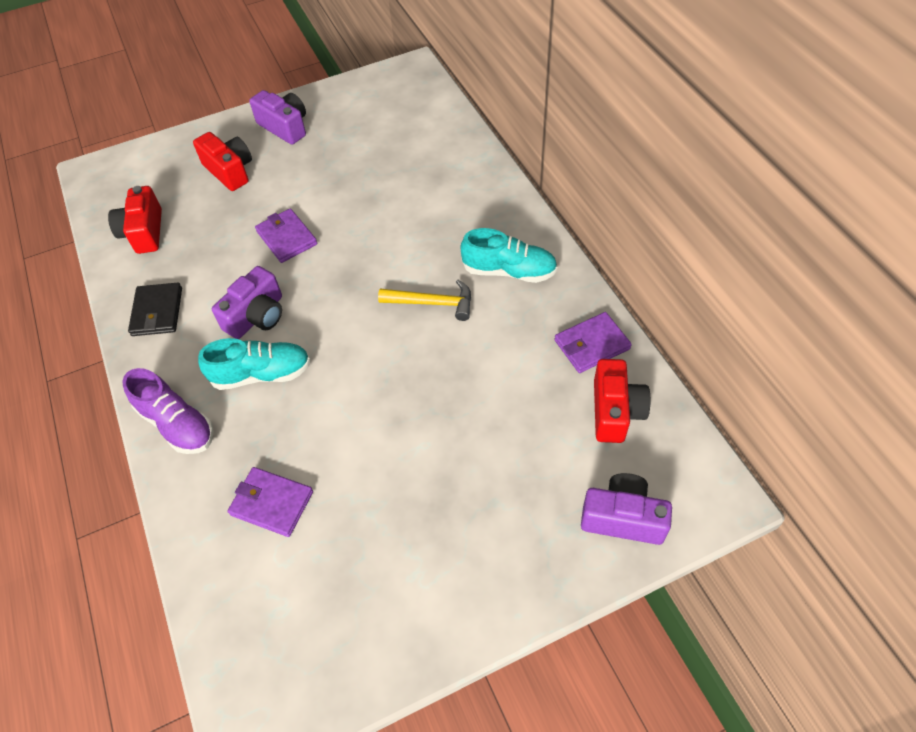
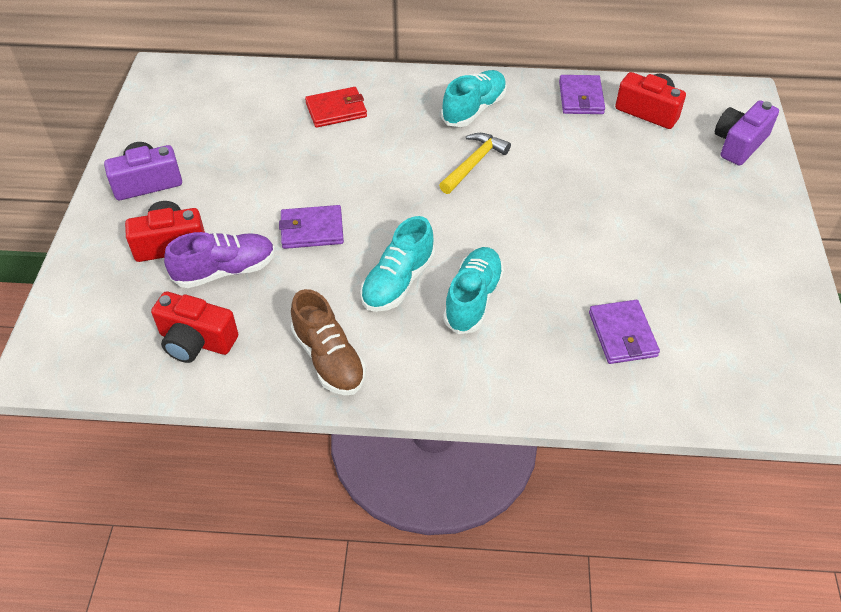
camera: 65 degrees left, 5 degrees down
purple shoe [122,368,214,454] -> purple shoe moved to [164,232,275,288]
black wallet [128,283,182,336] -> brown shoe [291,289,366,395]
purple camera [212,266,282,339] -> turquoise shoe [360,216,435,312]
purple wallet [228,467,313,537] -> purple wallet turned 60 degrees counterclockwise [589,300,660,364]
none -> red wallet [305,87,367,128]

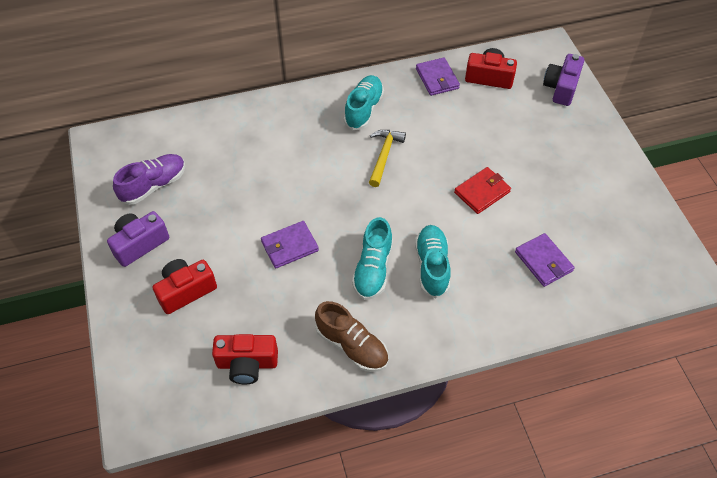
camera: 20 degrees left, 5 degrees up
purple shoe [164,232,275,288] -> purple shoe moved to [113,154,185,205]
red wallet [305,87,367,128] -> red wallet moved to [454,167,511,214]

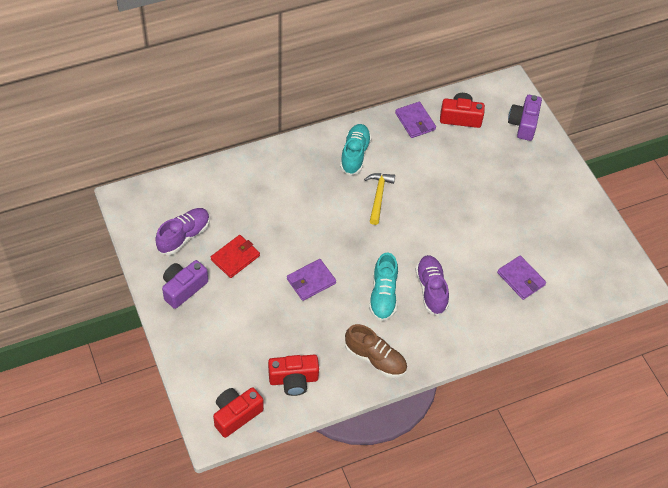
camera: 10 degrees left, 0 degrees up
red camera [152,259,217,314] -> red camera moved to [213,387,264,438]
turquoise shoe [415,225,450,298] -> purple shoe [415,255,449,316]
red wallet [454,167,511,214] -> red wallet moved to [211,235,260,278]

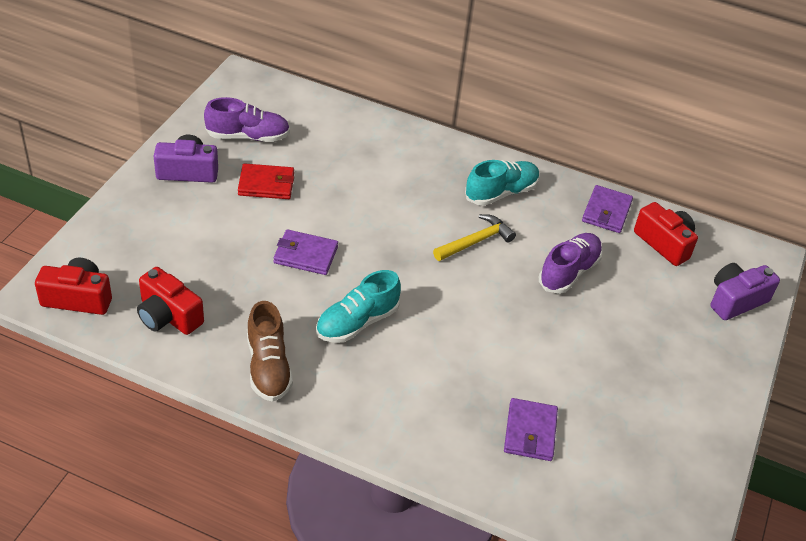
camera: 45 degrees right, 10 degrees down
purple shoe [415,255,449,316] -> purple shoe moved to [539,233,603,294]

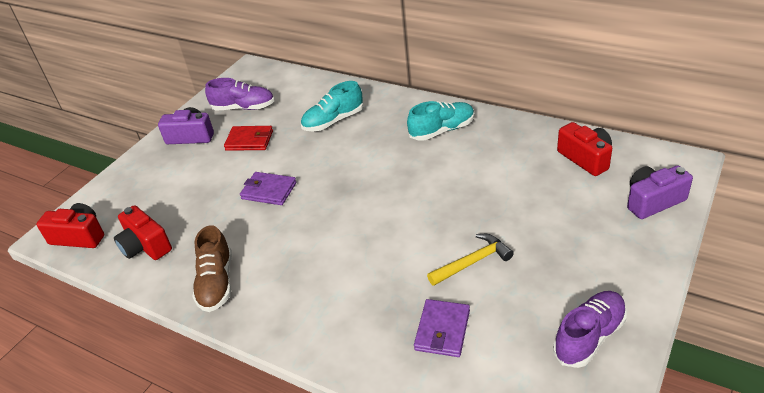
camera: 15 degrees right, 5 degrees down
turquoise shoe [316,270,401,343] -> turquoise shoe moved to [301,81,363,131]
yellow hammer [433,214,516,261] -> yellow hammer moved to [427,234,514,286]
purple shoe [539,233,603,294] -> purple shoe moved to [553,291,627,368]
purple wallet [582,185,633,233] -> none

